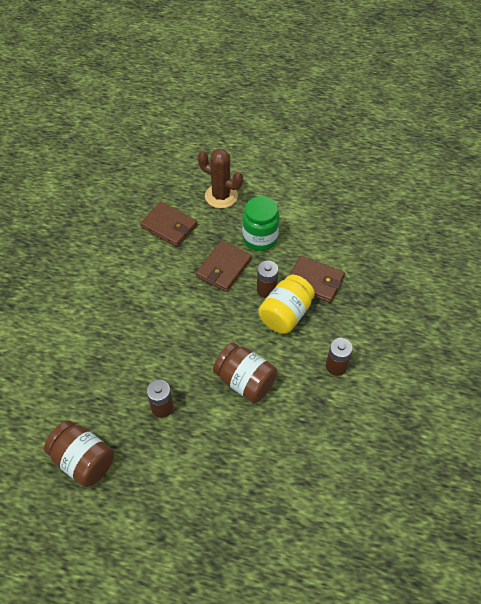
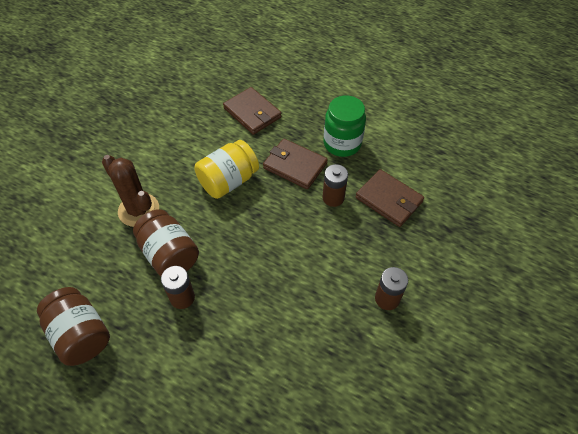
camera: 15 degrees right, 0 degrees up
brown wallet [196,241,252,292] -> brown wallet turned 75 degrees clockwise [263,139,328,189]
brown cactus [198,149,243,208] -> brown cactus moved to [102,155,159,227]
brown jar [213,342,278,403] -> brown jar moved to [133,209,199,276]
yellow jar [258,275,315,334] -> yellow jar moved to [194,140,259,199]

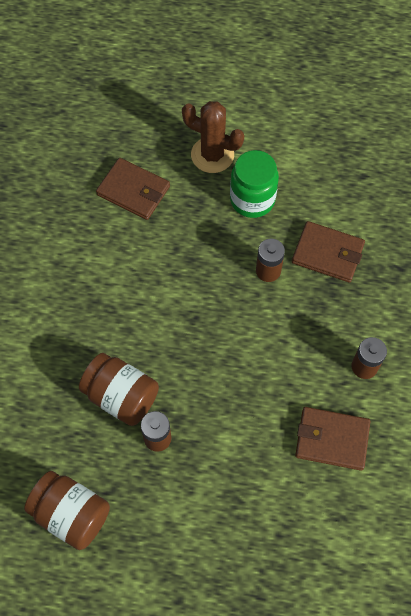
camera: 20 degrees left, 10 degrees up
brown cactus [102,155,159,227] -> brown cactus moved to [182,101,244,173]
yellow jar [194,140,259,199] -> none
brown wallet [263,139,328,189] -> brown wallet moved to [295,407,371,471]

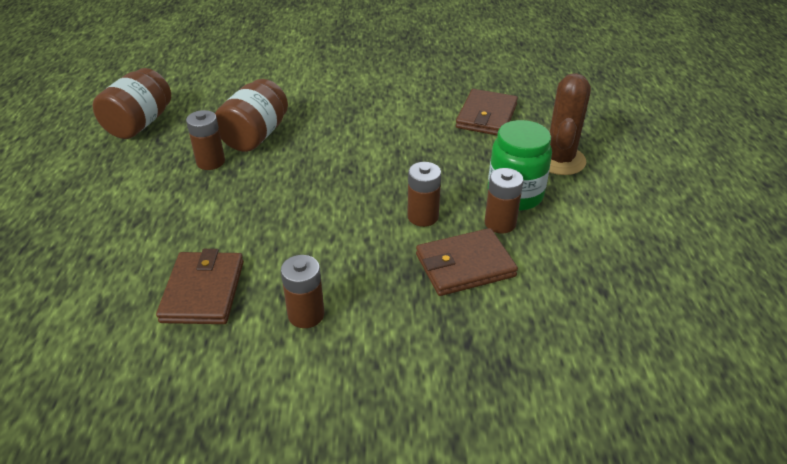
camera: 80 degrees right, 25 degrees down
brown wallet [292,221,365,283] -> brown wallet turned 60 degrees clockwise [416,228,518,296]
none -> brown battery [485,168,524,233]

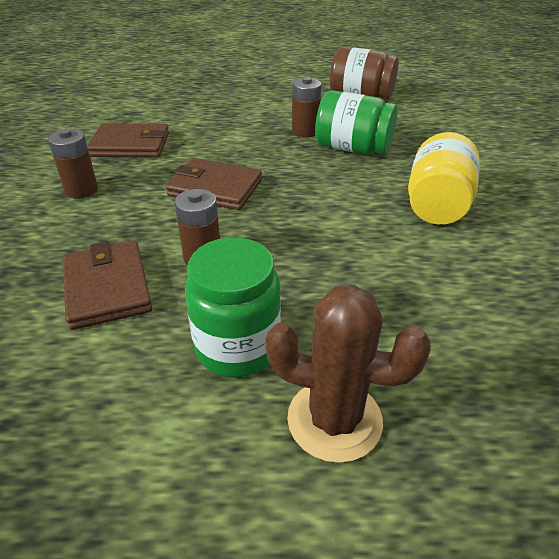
camera: 90 degrees right, 0 degrees up
brown jar [215,79,288,152] -> green jar [315,90,398,154]
brown wallet [456,89,518,135] -> brown wallet moved to [166,158,262,210]
brown battery [485,168,524,233] -> none
none -> yellow jar [408,132,480,225]

